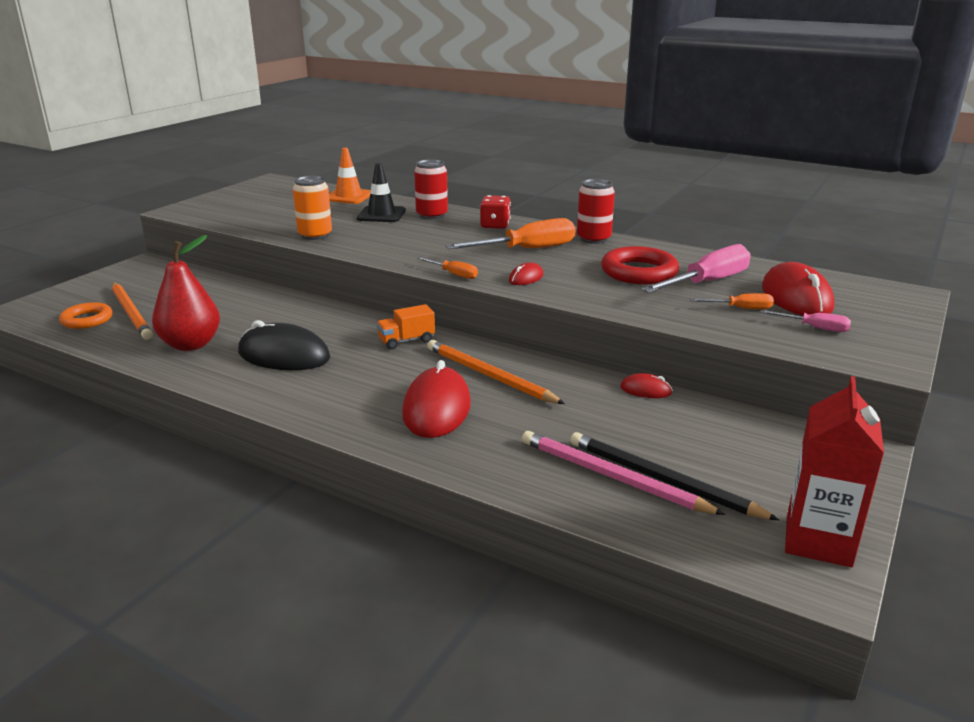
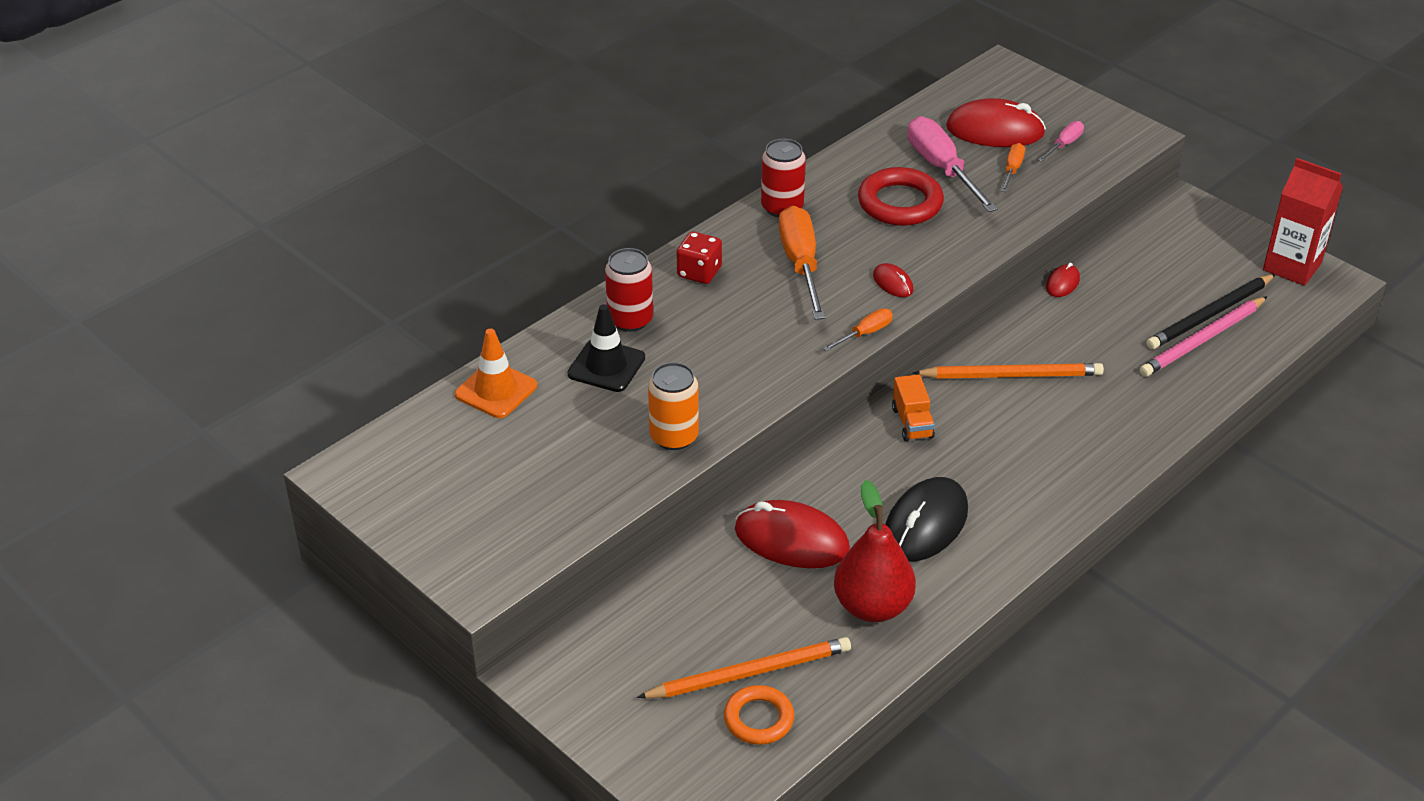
camera: 75 degrees left, 15 degrees up
red mouse [402,360,471,438] -> red mouse moved to [735,500,850,568]
orange pencil [427,340,565,404] -> orange pencil turned 150 degrees counterclockwise [913,363,1104,379]

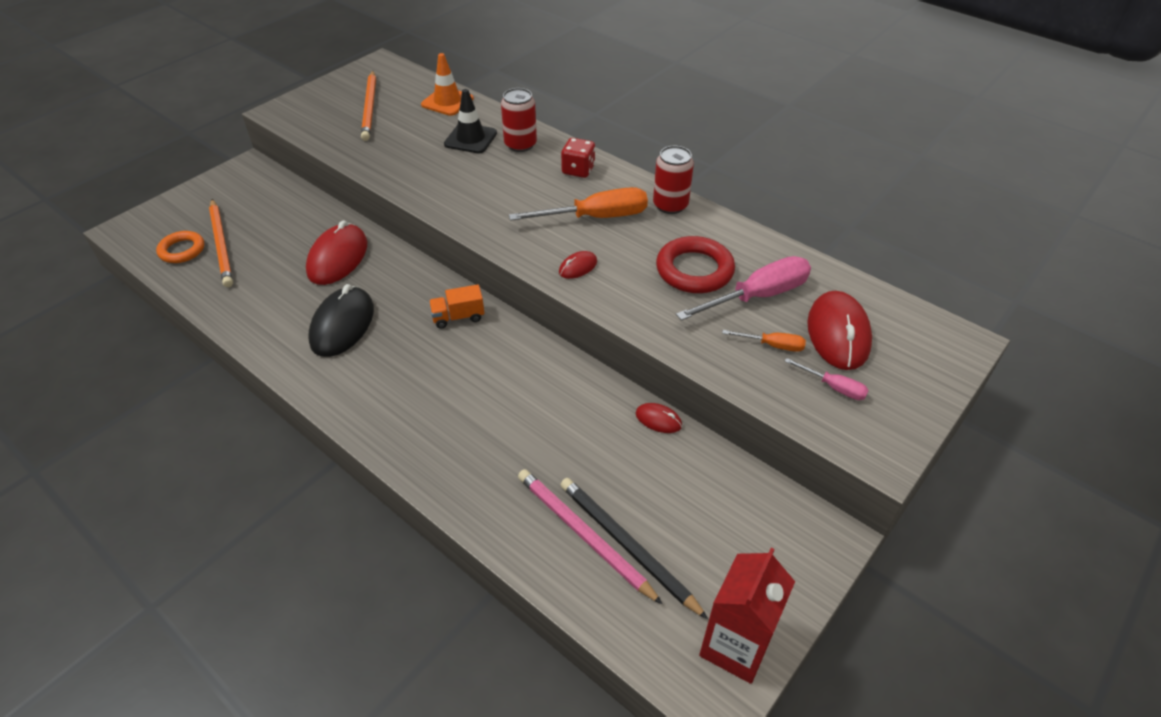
camera: 85 degrees right, 5 degrees up
orange can [648,362,699,450] -> none
orange screwdriver [822,308,893,351] -> none
red pear [834,480,916,622] -> none
black mouse [885,477,968,561] -> black mouse turned 75 degrees clockwise [308,284,374,357]
orange pencil [913,363,1104,379] -> orange pencil moved to [361,71,376,141]

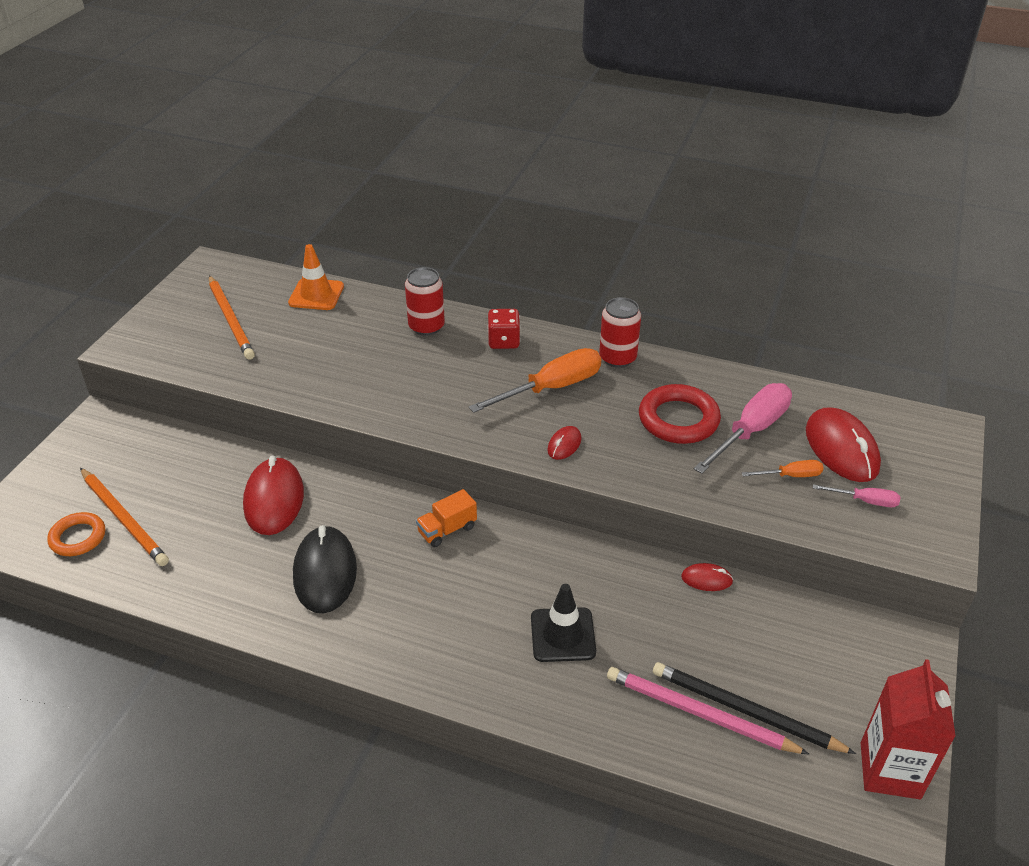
camera: 20 degrees left, 5 degrees down
black traffic cone [444,89,497,153] -> black traffic cone moved to [531,584,596,662]

